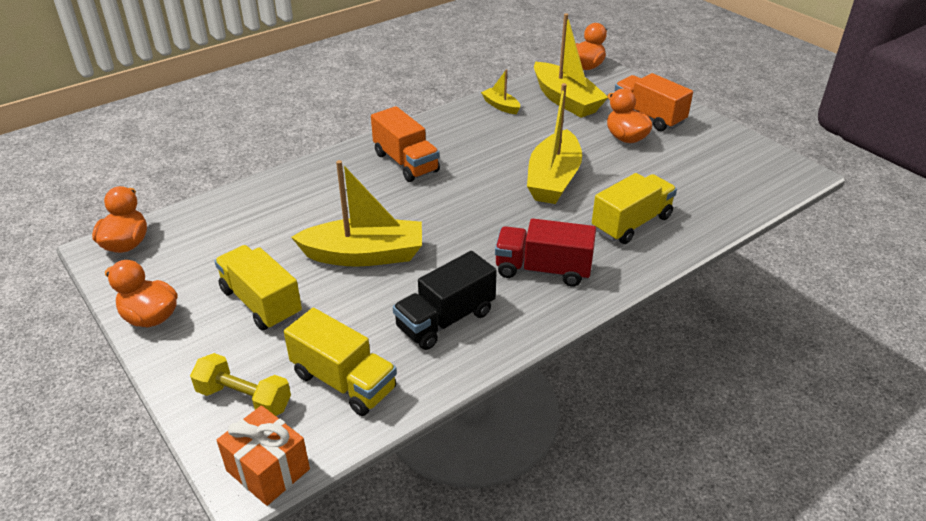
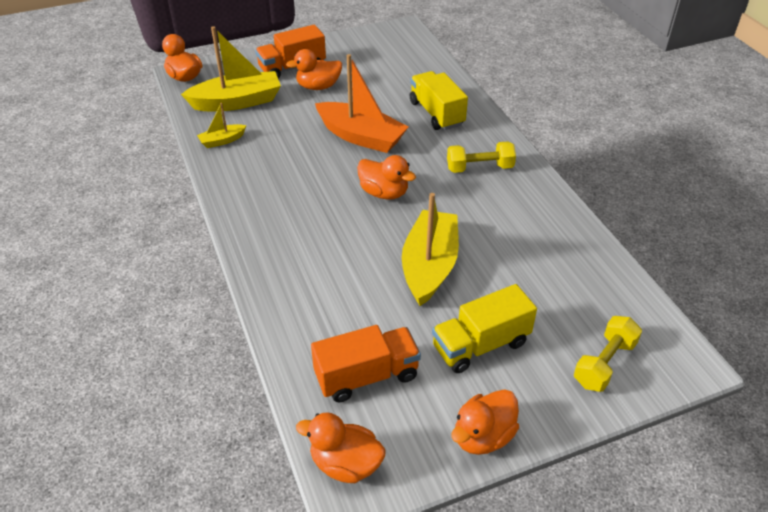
camera: 75 degrees left, 5 degrees up
orange gift [217,405,310,506] -> none
yellow truck [284,308,397,416] -> none
orange truck [371,106,440,182] -> orange truck moved to [311,325,421,402]
black truck [393,251,497,350] -> none
red truck [495,218,596,287] -> yellow dumbbell [447,141,516,173]
yellow boat [527,83,582,204] -> orange boat [315,54,409,153]
none -> orange duck [357,155,416,199]

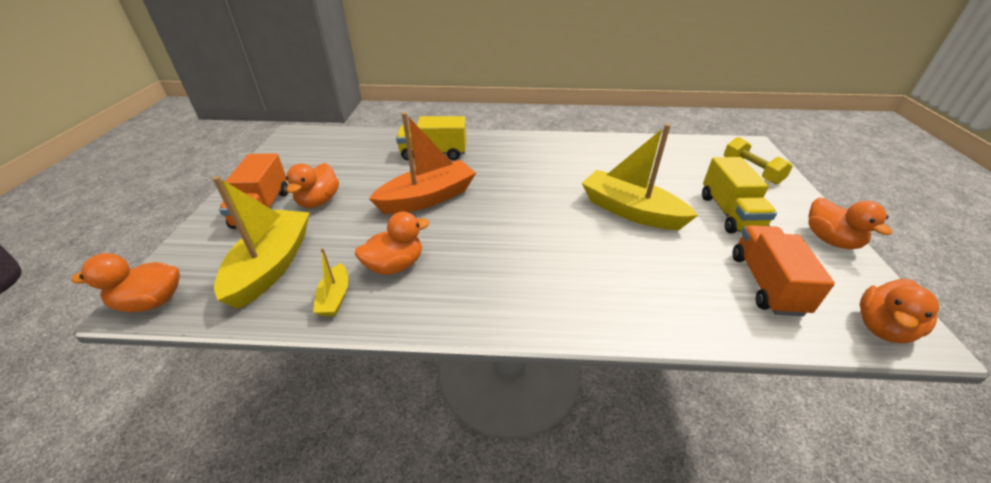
camera: 65 degrees left, 5 degrees down
orange duck [357,155,416,199] -> orange duck moved to [355,212,430,275]
yellow dumbbell [447,141,516,173] -> none

